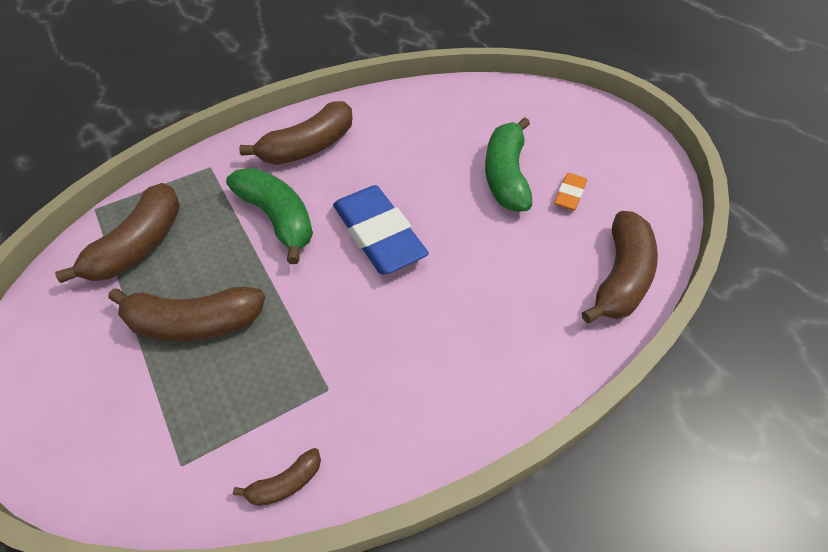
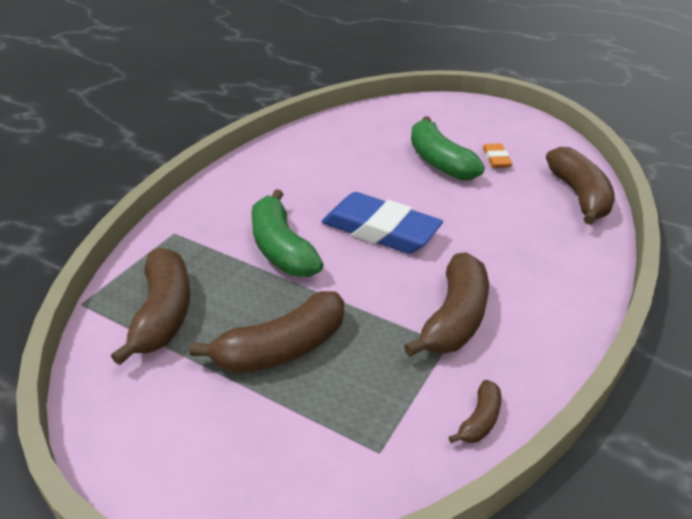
camera: 30 degrees left, 15 degrees down
green banana [226,168,313,264] -> green banana turned 135 degrees counterclockwise [251,189,324,277]
brown banana [239,101,353,165] -> brown banana moved to [404,252,489,357]

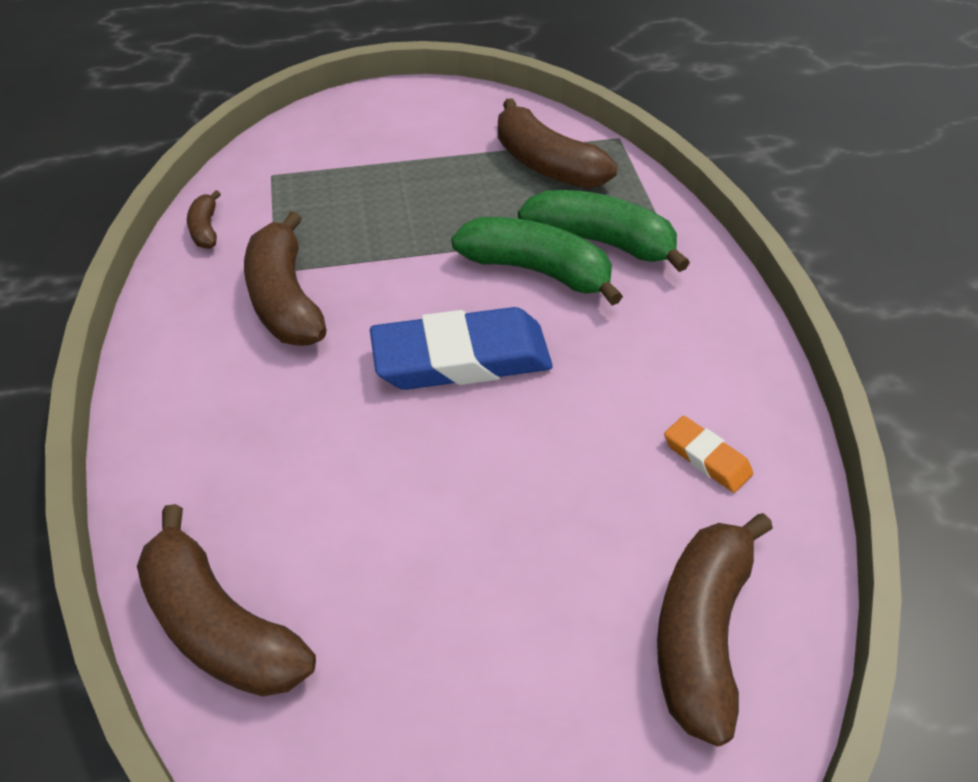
camera: 140 degrees right, 10 degrees up
brown banana [189,291,344,373] -> brown banana moved to [657,513,773,746]
green banana [411,116,485,180] -> green banana moved to [518,190,690,272]
orange eraser [483,144,512,168] -> orange eraser moved to [664,416,753,493]

